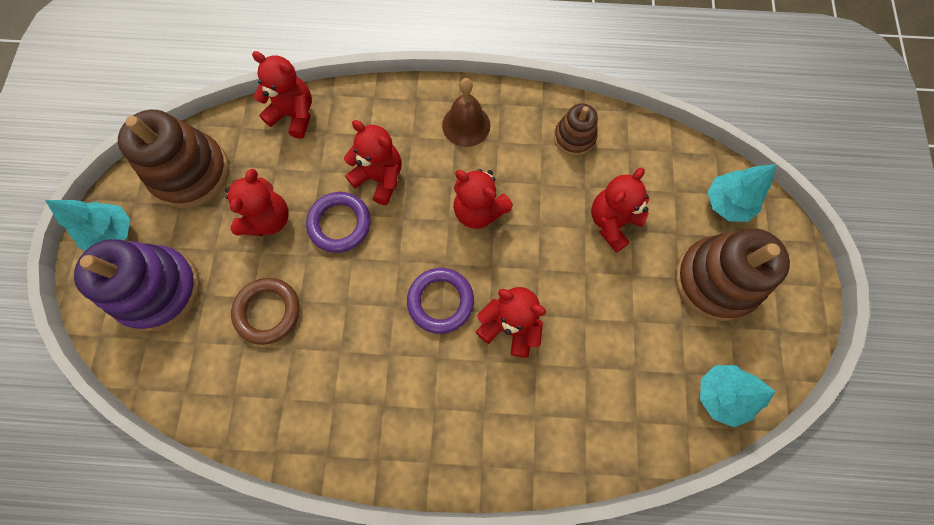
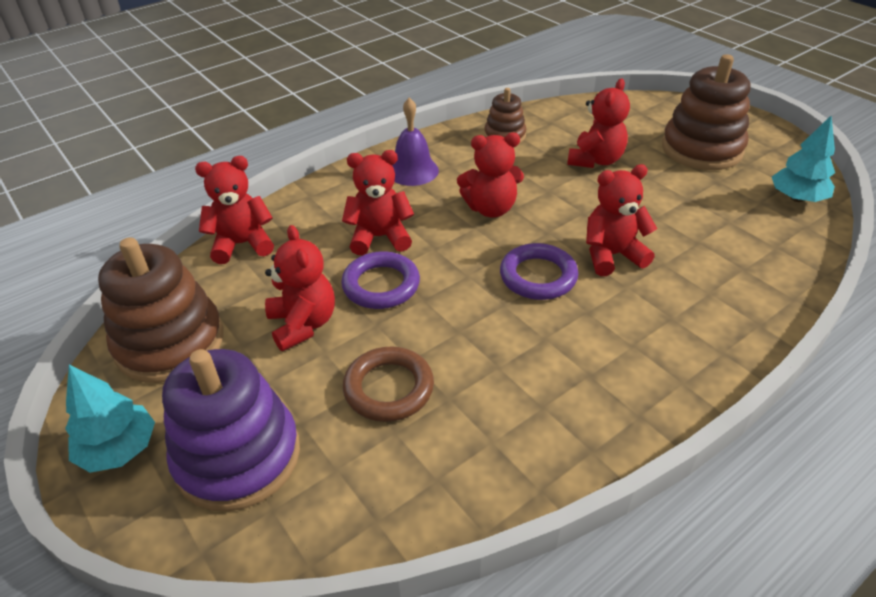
camera: 40 degrees left, 30 degrees down
brown bell [442,78,490,147] -> purple bell [392,98,439,186]
red teddy bear [591,168,649,253] -> red teddy bear turned 150 degrees counterclockwise [567,78,630,168]
turquoise tree [707,164,776,222] -> none

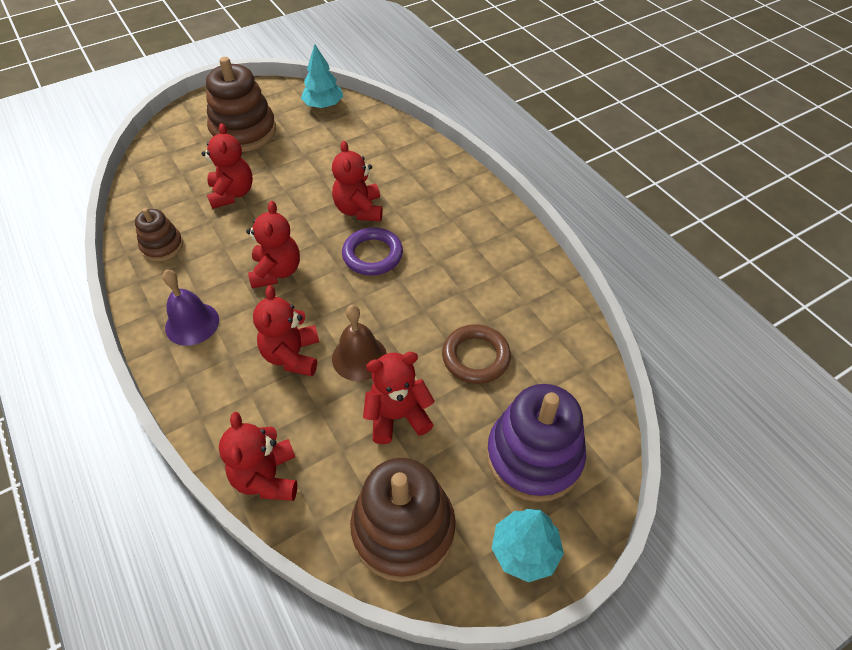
camera: 85 degrees left, 10 degrees up
purple ring [341,251,420,309] -> brown bell [332,305,387,381]
red teddy bear [567,78,630,168] -> red teddy bear turned 45 degrees clockwise [202,123,253,209]

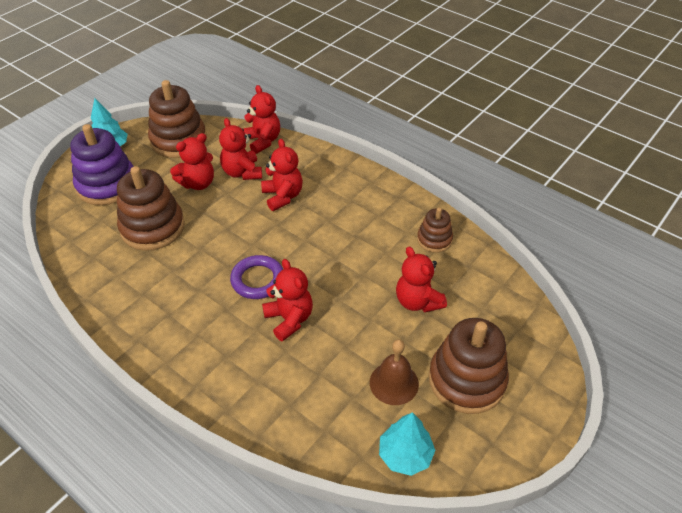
camera: 160 degrees right, 5 degrees down
purple bell [162,270,219,346] -> none
red teddy bear [246,201,300,288] -> red teddy bear moved to [219,118,262,180]
brown bell [332,305,387,381] -> brown bell moved to [370,339,419,405]
brown ring [442,324,511,384] -> brown stacking toy [117,166,185,251]

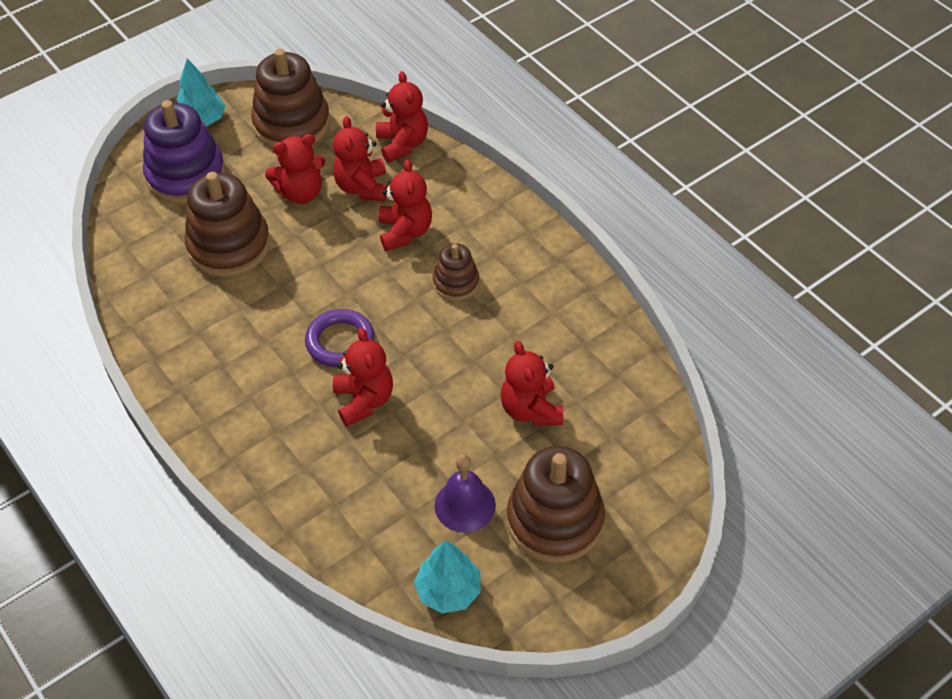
camera: 15 degrees right, 5 degrees up
brown bell [370,339,419,405] -> purple bell [435,454,496,533]
brown stacking toy [417,208,453,253] -> brown stacking toy moved to [433,243,479,301]

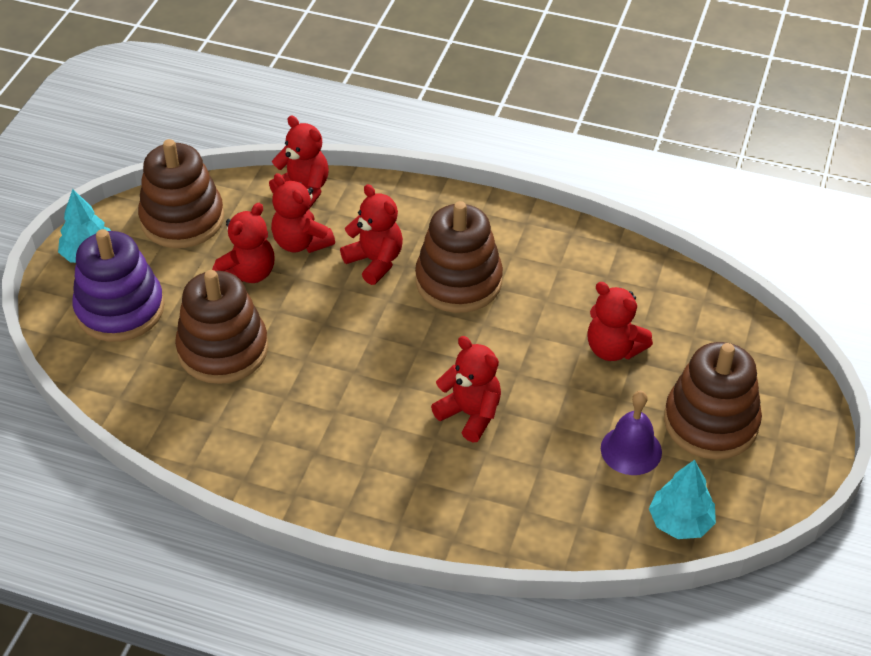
camera: 35 degrees left, 5 degrees down
purple ring [305,309,375,367] -> none
brown stacking toy [433,243,479,301] -> brown stacking toy [415,201,503,313], size x1.83

